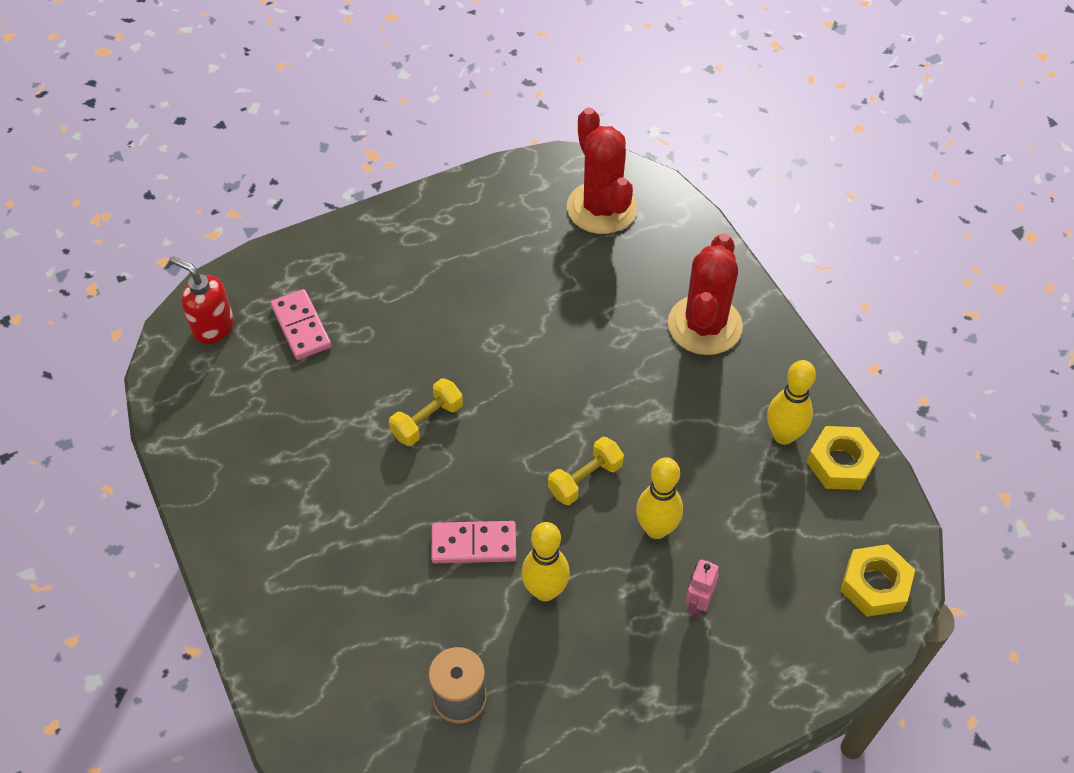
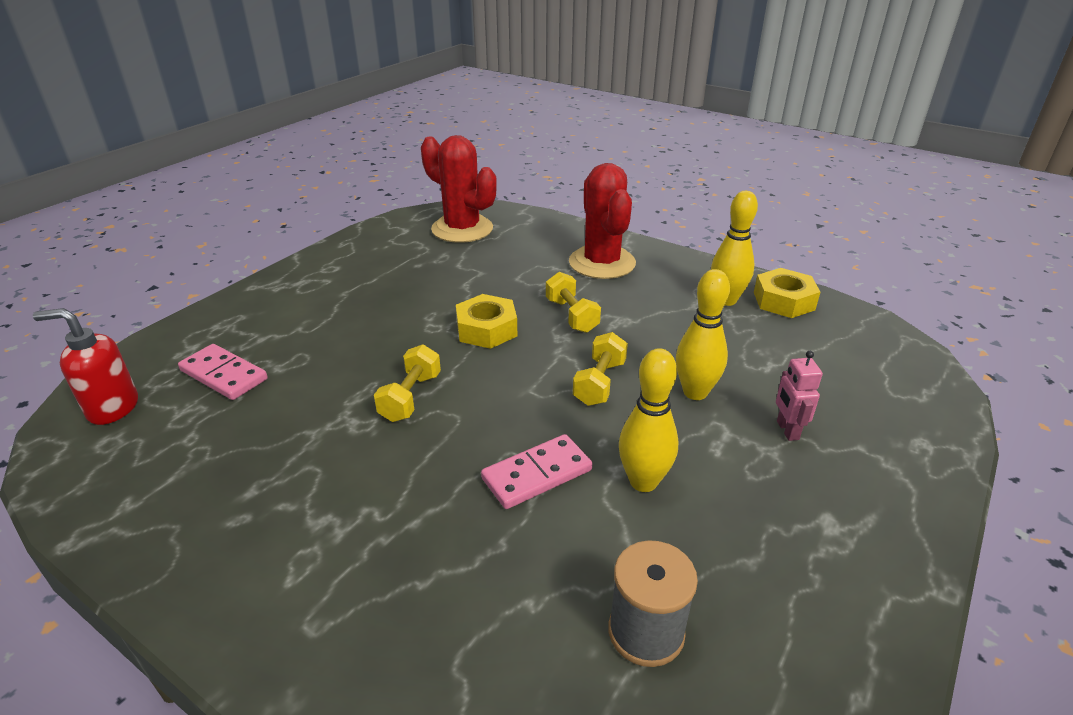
camera: 30 degrees left, 20 degrees down
yellow nut [840,544,915,617] -> yellow nut moved to [456,294,517,349]
none -> yellow dumbbell [546,272,601,333]

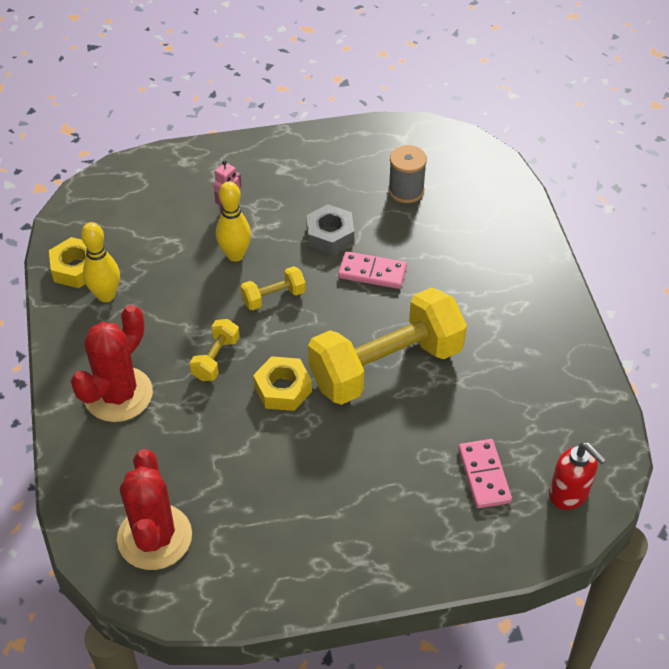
camera: 135 degrees left, 15 degrees up
yellow dumbbell [374,344,441,422] -> yellow dumbbell [308,287,467,405], size x2.34
yellow bowling pin [619,348,679,492] -> grey nut [306,204,354,255]

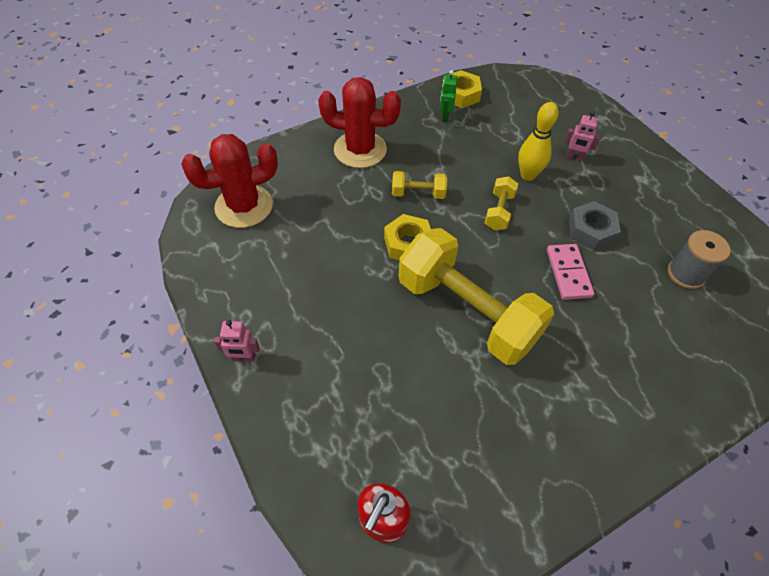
camera: 70 degrees right, 5 degrees up
yellow bowling pin [81,222,120,302] -> green robot [440,70,457,122]
yellow dumbbell [241,266,306,310] -> yellow dumbbell turned 60 degrees clockwise [485,176,518,230]
pink domino [458,439,512,508] -> none
none -> pink robot [214,320,260,362]

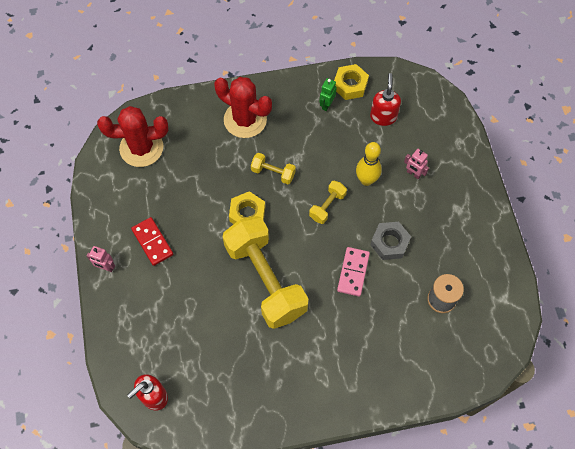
camera: 20 degrees right, 10 degrees up
none -> red domino [131,217,173,266]
none -> red soap dispenser [370,73,401,126]

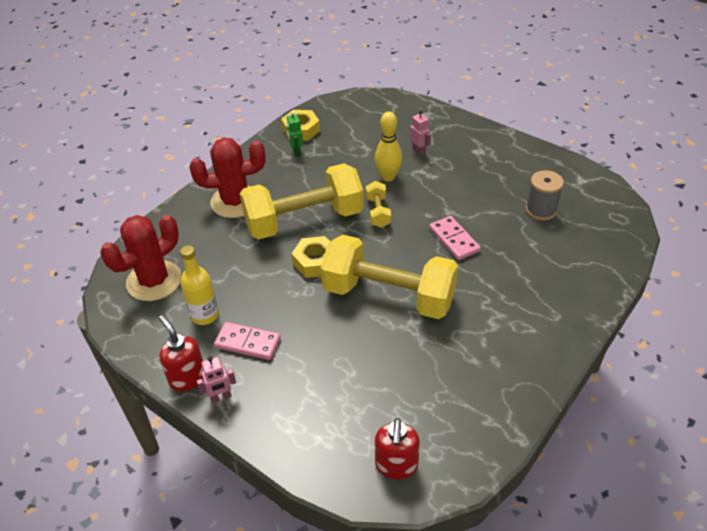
camera: 40 degrees left, 20 degrees down
red domino [131,217,173,266] -> pink domino [214,322,281,360]
yellow dumbbell [251,153,296,184] -> yellow dumbbell [240,163,364,239], size x2.34
red soap dispenser [370,73,401,126] -> red soap dispenser moved to [159,315,203,391]
grey nut [370,222,411,260] -> none
pink robot [404,149,429,179] -> pink robot turned 120 degrees counterclockwise [410,110,431,156]
none -> yellow bottle [180,245,219,325]

